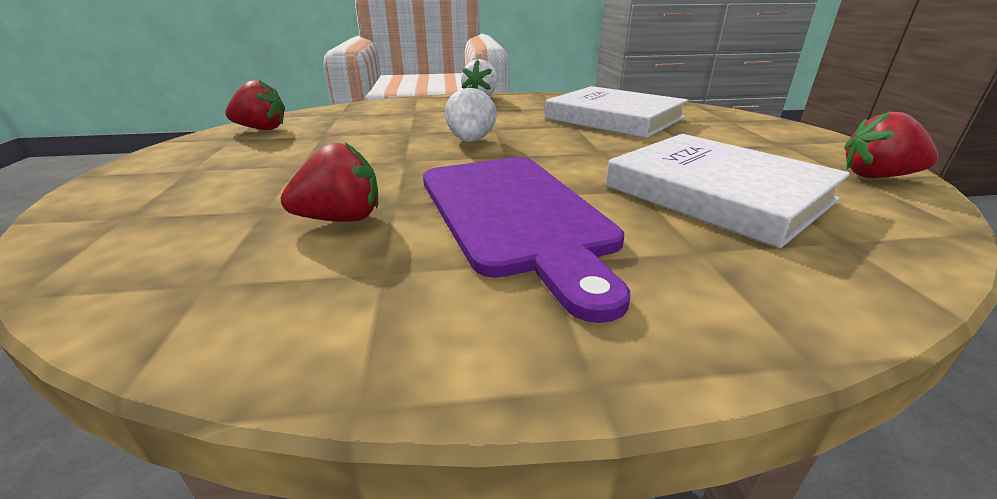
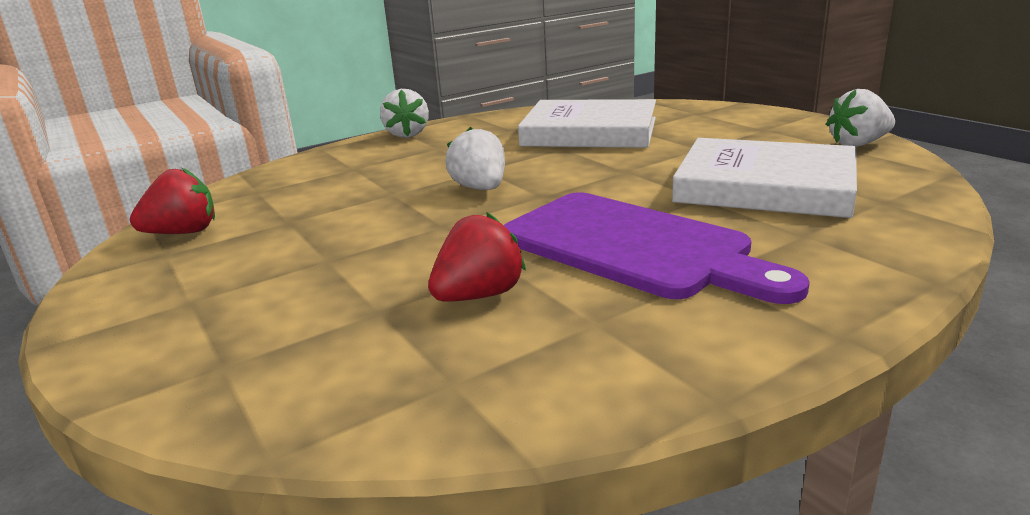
camera: 25 degrees left, 5 degrees down
red strawberry [845,111,939,178] -> white strawberry [826,89,895,147]

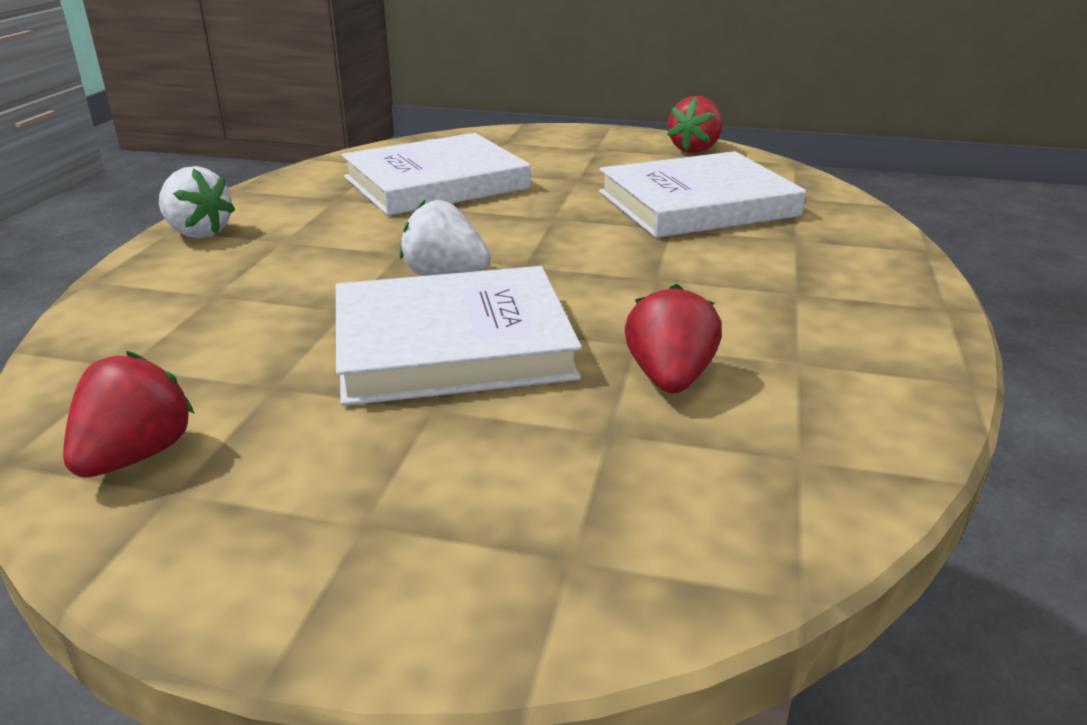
camera: 45 degrees left, 5 degrees up
purple cutting board [504,192,810,304] -> none
white strawberry [826,89,895,147] -> red strawberry [667,96,723,153]
none -> white book [336,266,582,406]

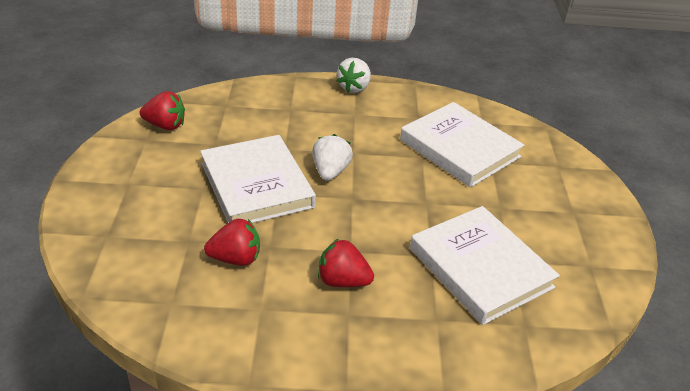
camera: 75 degrees right, 10 degrees up
red strawberry [667,96,723,153] -> red strawberry moved to [318,238,374,287]

